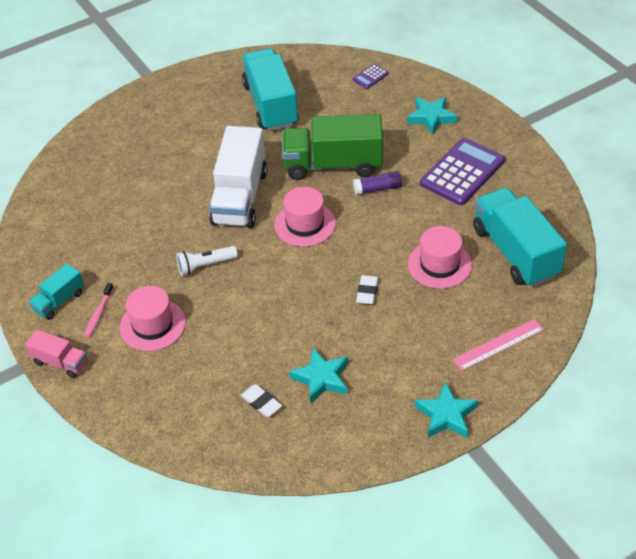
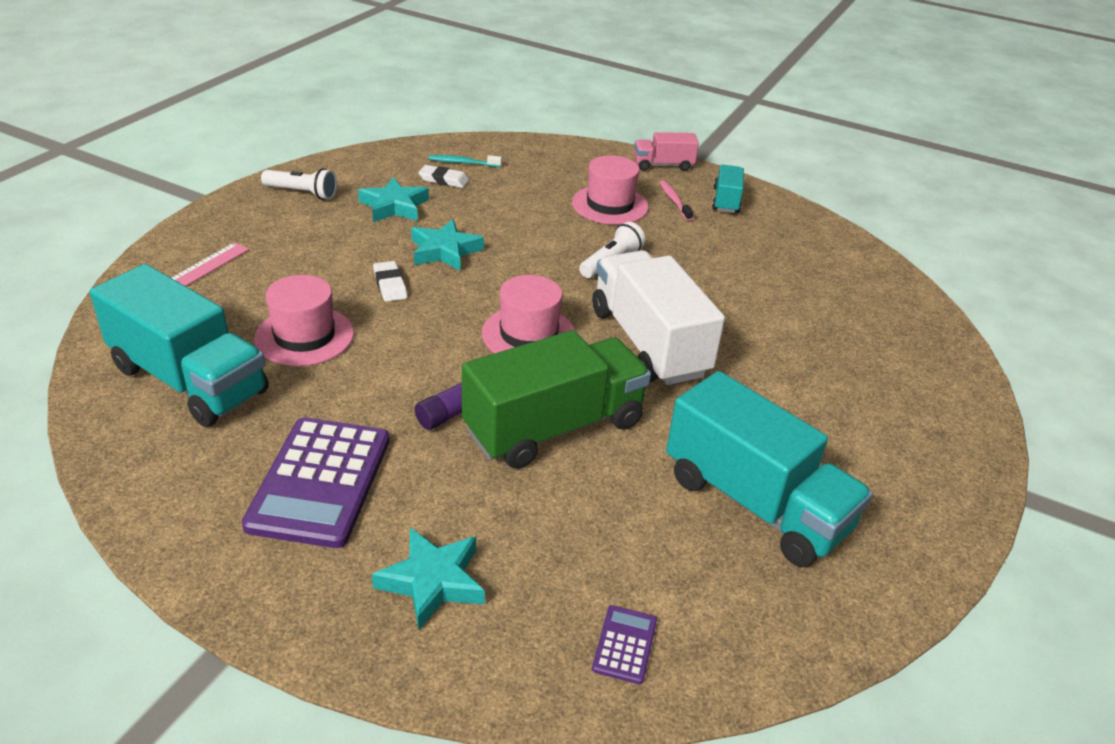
camera: 145 degrees right, 10 degrees down
turquoise star [415,382,478,438] -> turquoise star moved to [411,219,484,271]
none -> white flashlight [261,168,337,200]
none -> turquoise toothbrush [429,155,502,167]

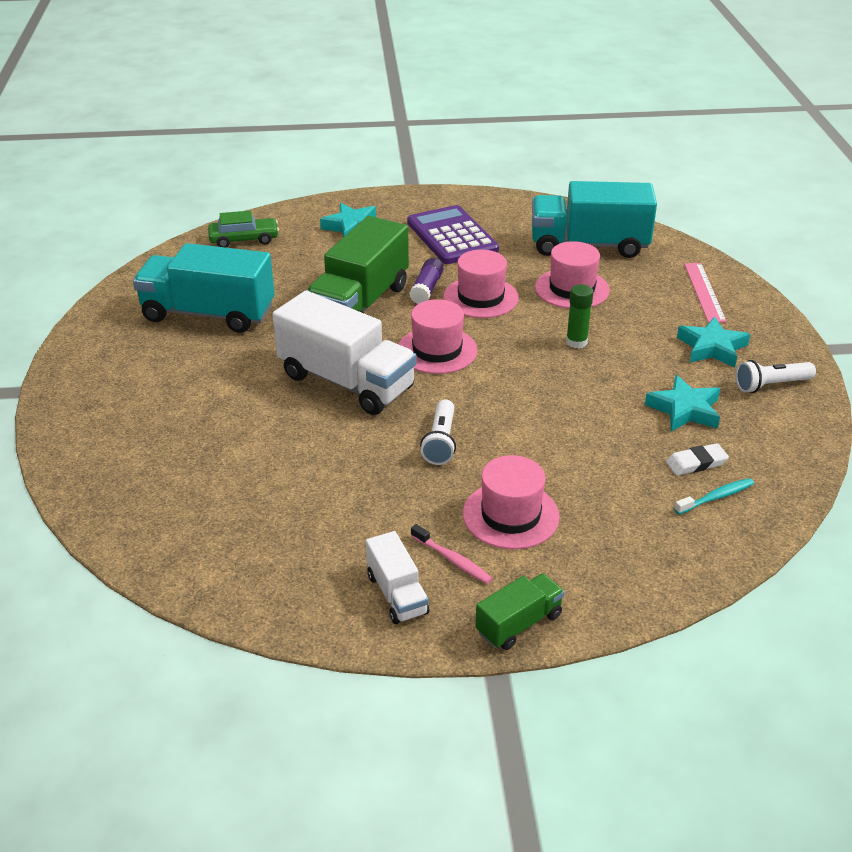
camera: 150 degrees right, 0 degrees up
white eraser [373,261,407,302] -> green glue stick [566,284,593,349]
turquoise star [411,219,484,271] -> turquoise star moved to [677,317,750,368]
purple calculator [592,605,657,684] -> green car [208,210,279,248]
pink truck [634,132,699,171] -> green truck [475,573,565,650]
turquoise truck [712,165,744,213] -> white truck [366,531,429,624]
none -> pink hat [443,250,519,318]

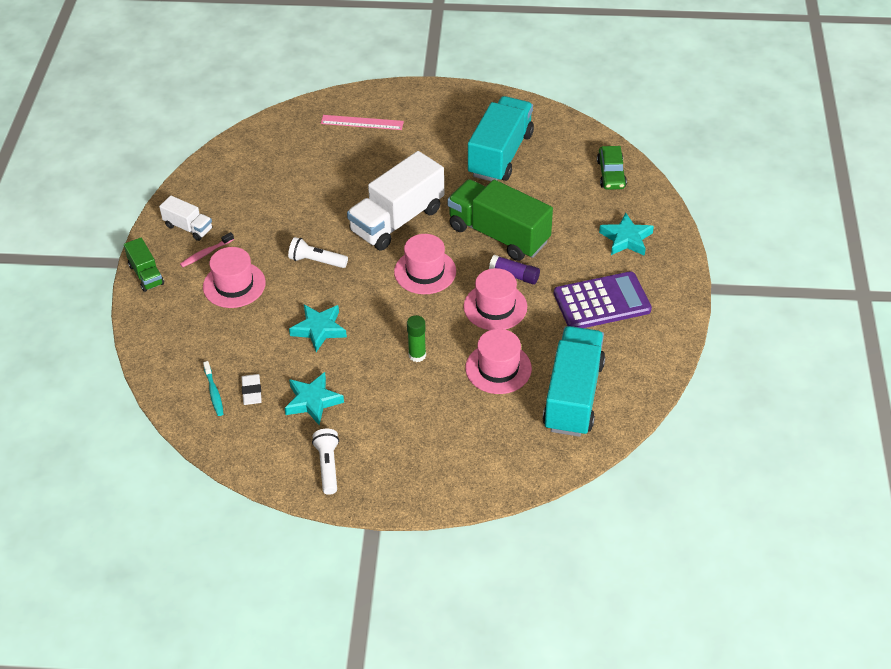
camera: 100 degrees right, 10 degrees up
white truck [366,531,429,624] -> white truck turned 135 degrees counterclockwise [159,196,213,241]
turquoise star [677,317,750,368] -> turquoise star moved to [289,305,347,352]
pink ruler [684,263,727,323] -> pink ruler moved to [321,115,404,130]

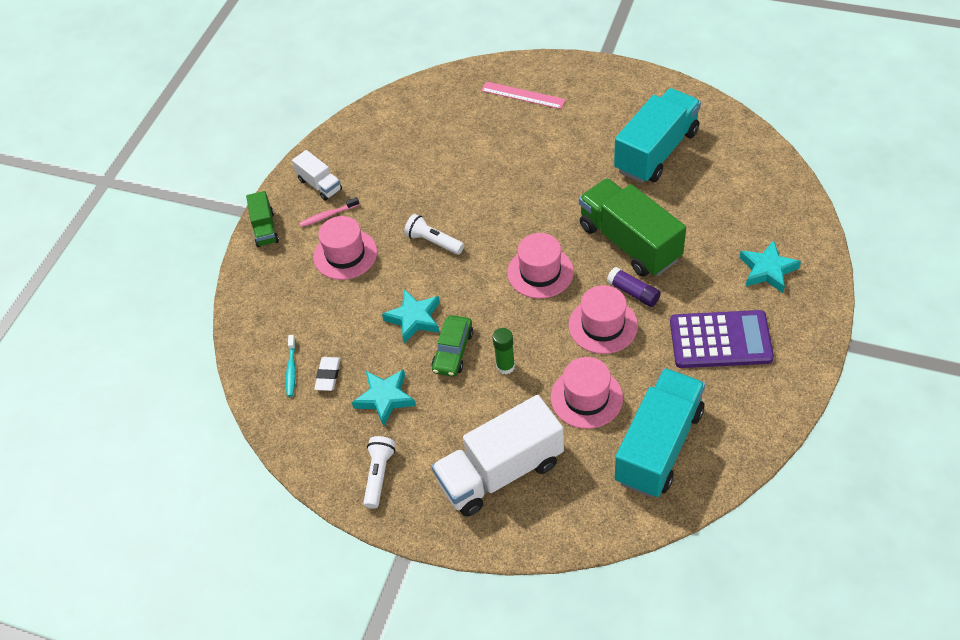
camera: 20 degrees right, 5 degrees up
white truck [347,151,444,251] -> white truck moved to [432,395,564,516]
green car [597,146,627,190] -> green car moved to [432,315,473,377]

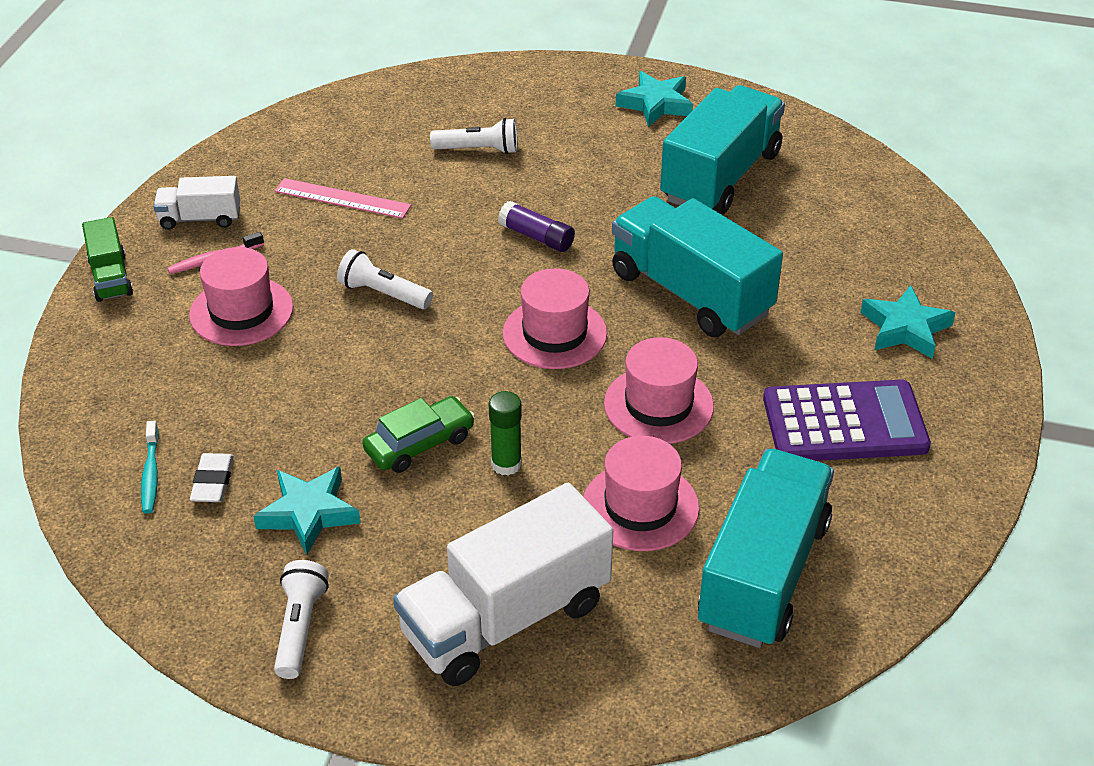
camera: 10 degrees left, 10 degrees down
white truck [292,150,342,201] -> white truck turned 135 degrees clockwise [153,176,240,230]
turquoise star [382,289,440,344] -> turquoise star moved to [616,71,693,127]
green car [432,315,473,377] -> green car turned 135 degrees counterclockwise [362,396,475,473]
pink ruler [481,81,566,109] -> pink ruler moved to [275,178,411,219]
green truck [579,178,686,277] -> turquoise truck [612,196,783,337]
purple glue stick [607,267,661,307] -> purple glue stick moved to [498,201,575,252]
none -> white flashlight [430,118,517,154]

